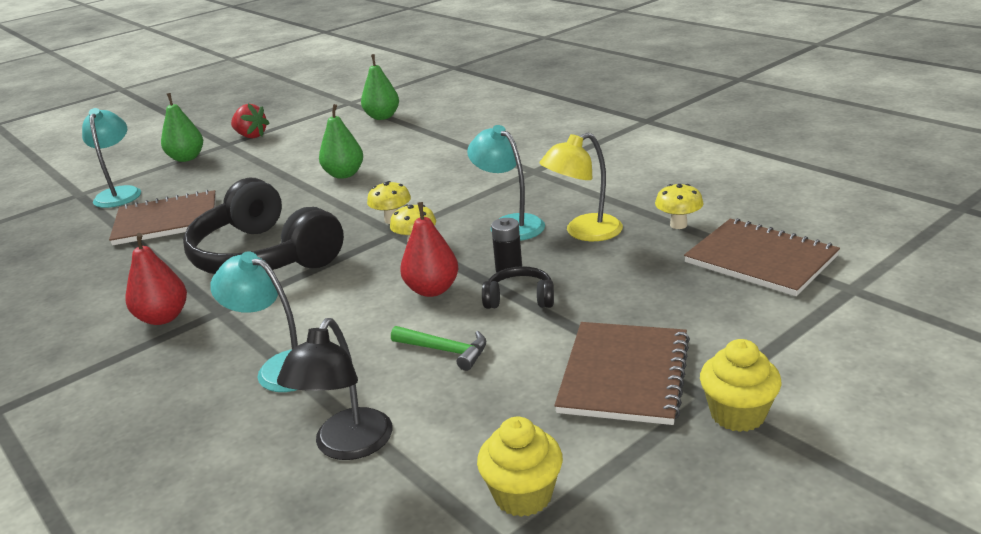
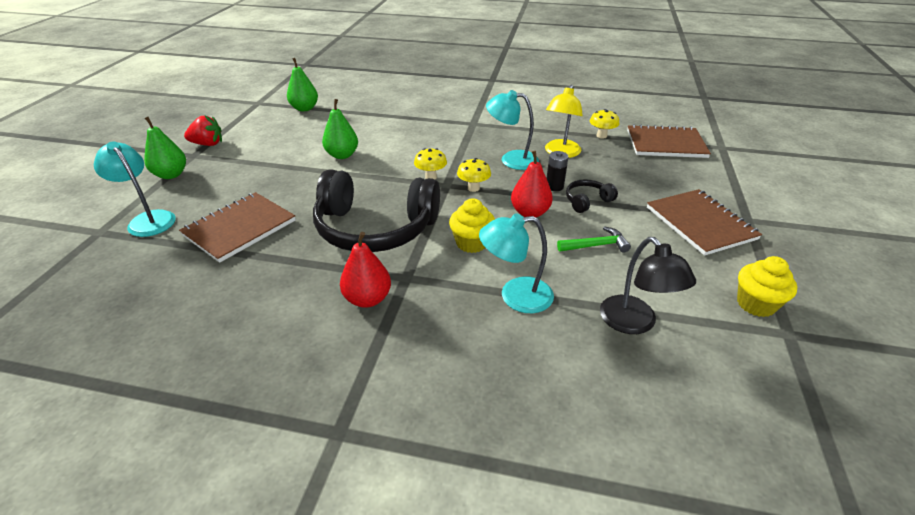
camera: 40 degrees left, 10 degrees up
yellow cupcake [700,339,782,432] -> yellow cupcake moved to [449,198,495,253]

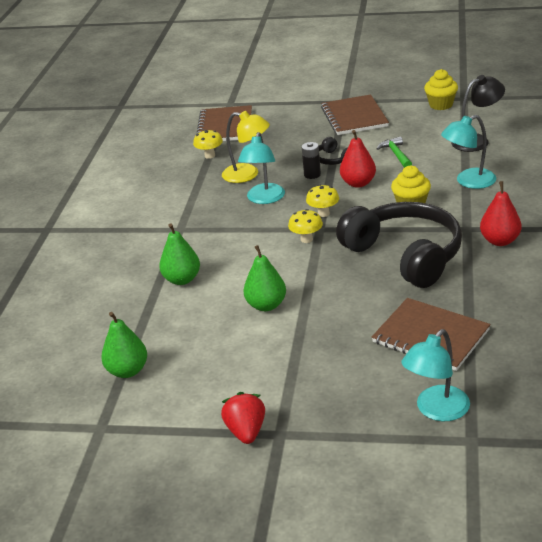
camera: 90 degrees left, 5 degrees down
green pear [144,117,186,179] -> green pear moved to [159,224,200,285]
black headphones [313,169,440,252] -> black headphones turned 45 degrees counterclockwise [336,202,462,288]
turquoise lamp [479,213,554,313] -> turquoise lamp turned 75 degrees clockwise [441,115,496,189]
brown notebook [647,189,762,256] -> brown notebook turned 75 degrees counterclockwise [321,94,389,135]

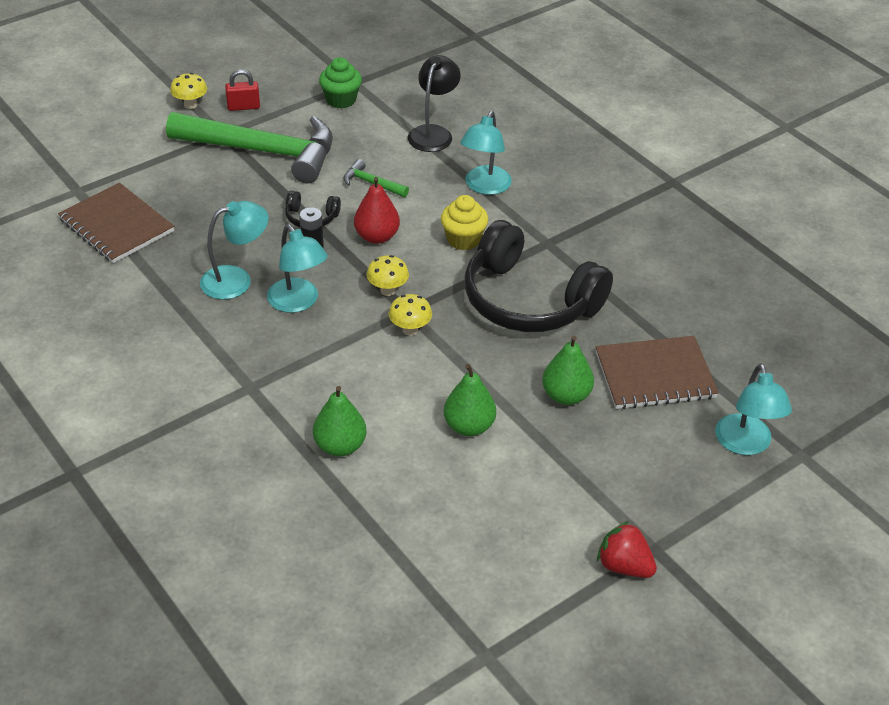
camera: 50 degrees left, 10 degrees up
green pear [101,312,147,378] -> green pear moved to [542,336,594,405]
yellow mushroom [193,130,223,159] -> yellow mushroom moved to [170,73,207,109]
yellow lamp [222,111,270,183] -> turquoise lamp [200,201,269,299]
brown notebook [321,94,389,135] -> green hammer [166,112,333,184]
black headphones [336,202,462,288] -> black headphones turned 150 degrees counterclockwise [464,220,613,332]
yellow cupcake [424,69,458,110] -> green cupcake [319,57,362,109]
red pear [480,181,521,246] -> none
none -> red padlock [225,70,260,111]

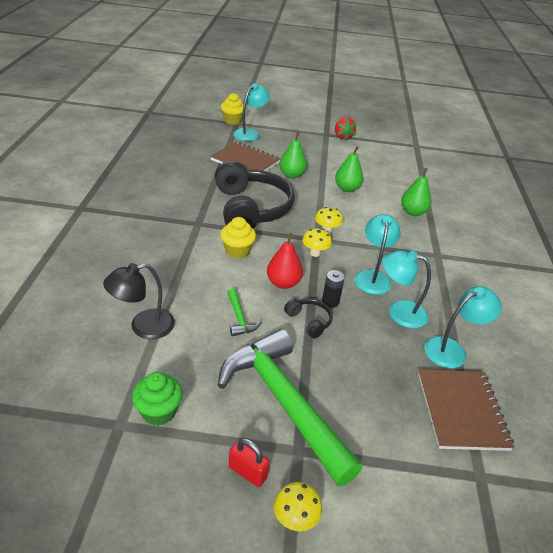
camera: 140 degrees left, 5 degrees down
turquoise lamp [460,111,512,195] -> turquoise lamp moved to [424,286,502,368]
none -> yellow cupcake [221,93,246,125]

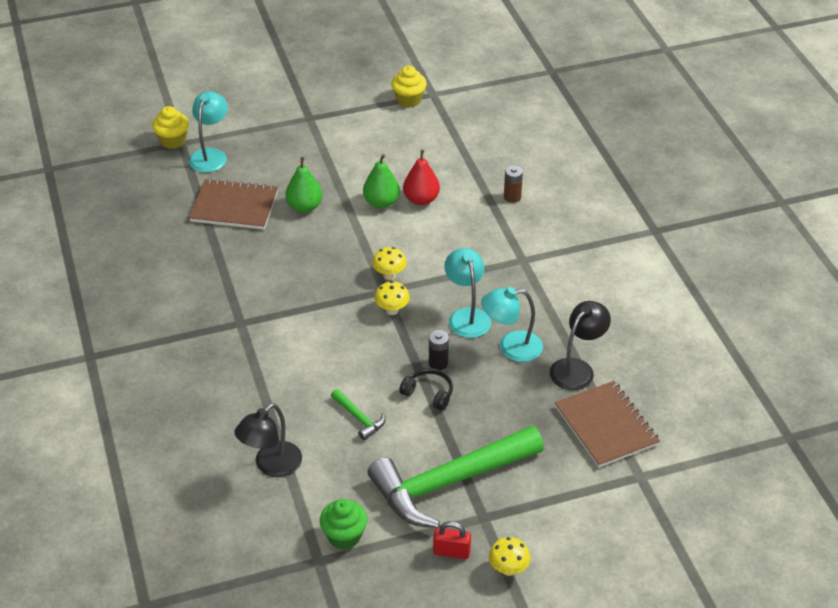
camera: 20 degrees left, 5 degrees up
black headphones [215,160,295,229] -> none
green hammer [218,329,363,486] -> green hammer turned 60 degrees counterclockwise [367,426,544,528]
yellow cupcake [221,217,256,259] -> yellow cupcake moved to [391,66,427,108]
red pear [267,233,303,289] -> red pear moved to [403,150,440,205]
red strawberry [335,117,357,140] -> none
green pear [401,168,431,216] -> none
turquoise lamp [424,286,502,368] -> black lamp [550,301,611,390]
none -> brown battery [504,165,523,203]

